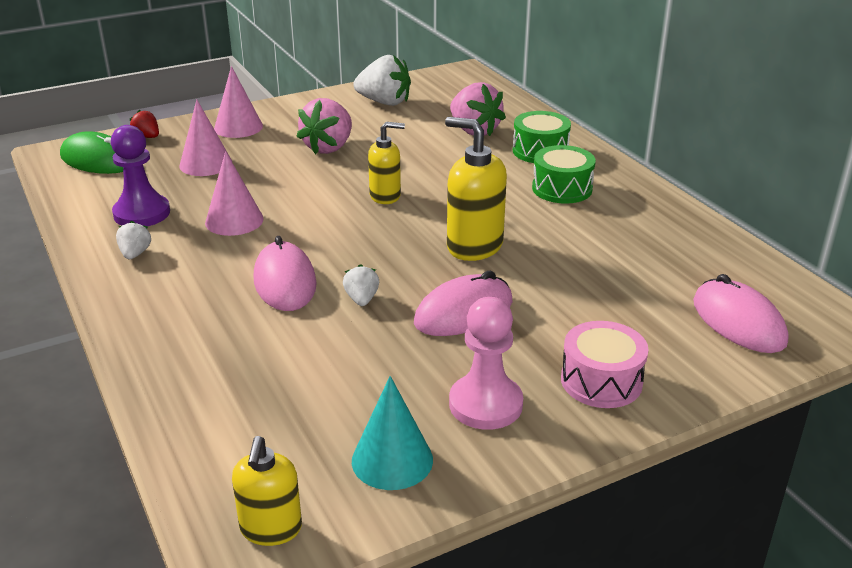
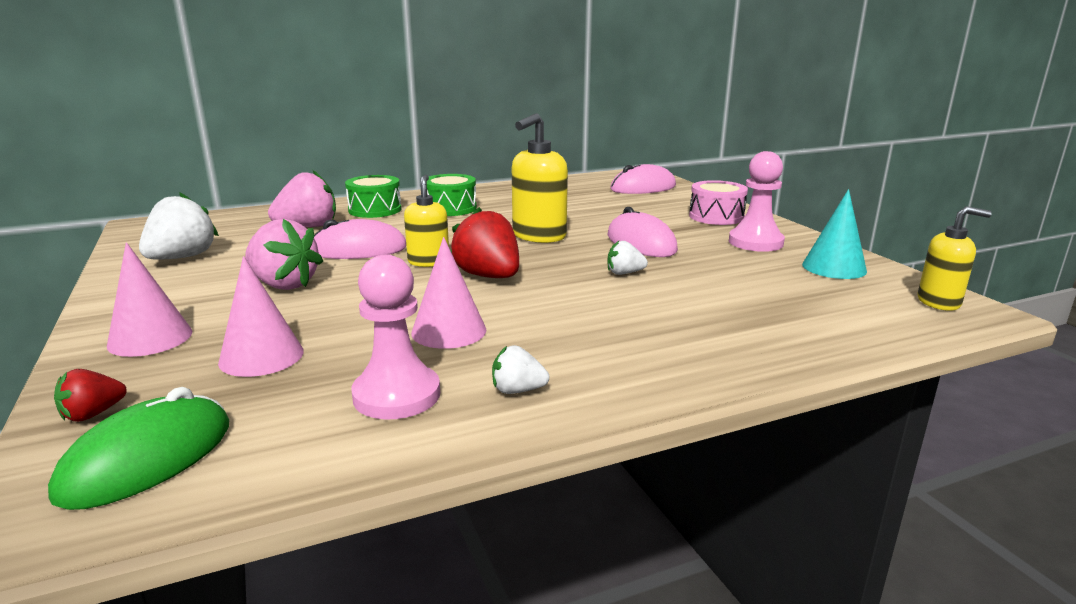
camera: 85 degrees left, 10 degrees down
purple pawn [111,125,170,226] -> pink pawn [351,254,440,419]
pink mouse [254,236,317,311] -> pink mouse moved to [314,219,406,259]
none -> red strawberry [451,207,519,278]

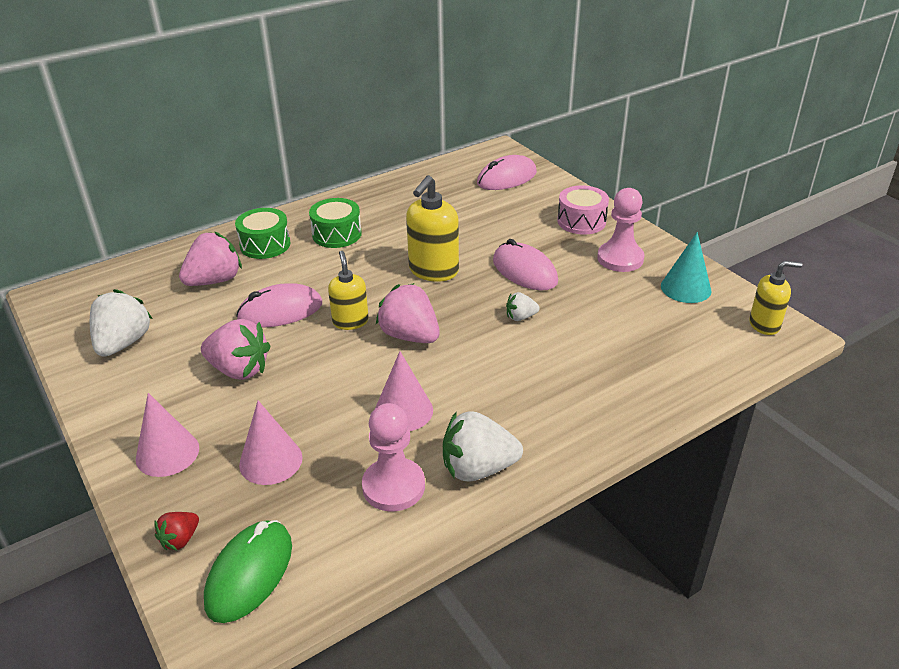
camera: 10 degrees left, 15 degrees up
red strawberry [451,207,519,278] -> pink strawberry [376,283,440,343]
white strawberry [492,345,550,394] -> white strawberry [443,411,523,482], size x1.94

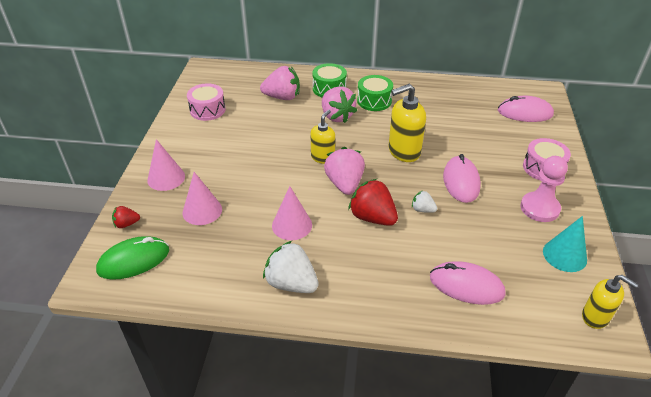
camera: 40 degrees right, 5 degrees up
white strawberry [90,289,153,357] -> pink drum [187,83,226,121]
pink strawberry [201,319,270,380] -> pink strawberry moved to [322,87,357,123]
pink mouse [236,283,322,328] -> pink mouse moved to [430,261,505,305]
pink pawn [362,403,425,511] -> none
none -> red strawberry [348,179,398,226]

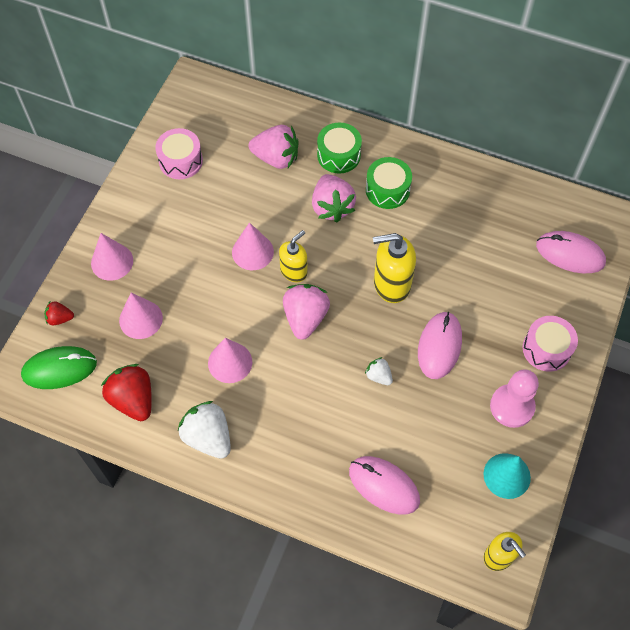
camera: 15 degrees right, 20 degrees up
red strawberry [348,179,398,226] -> red strawberry moved to [101,364,152,421]
none -> pink cone [232,222,274,270]

